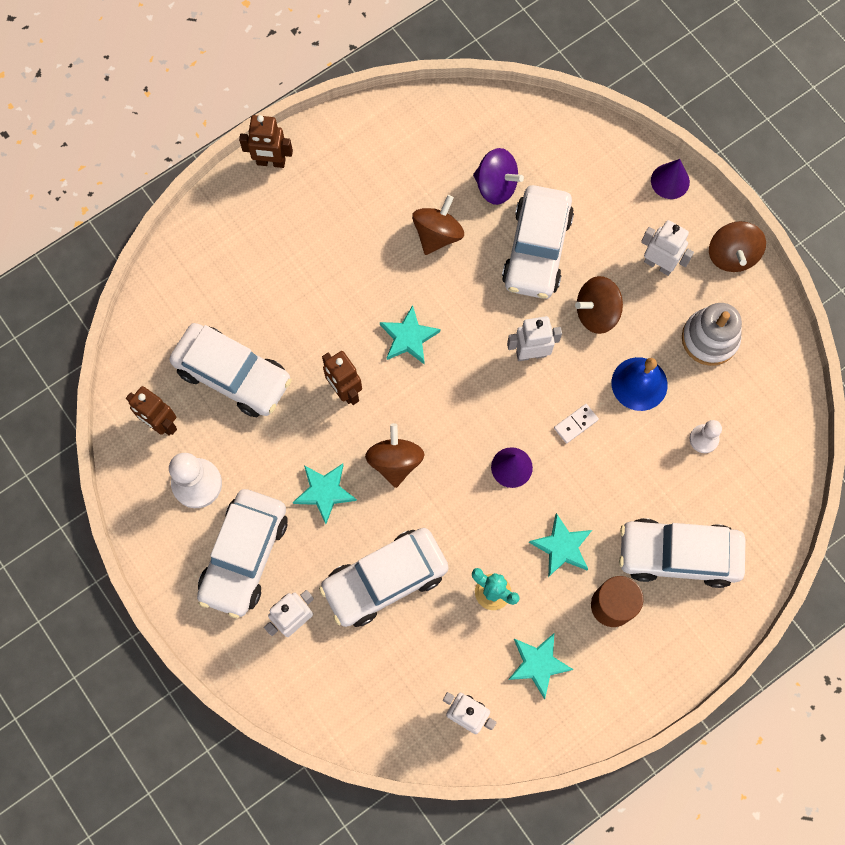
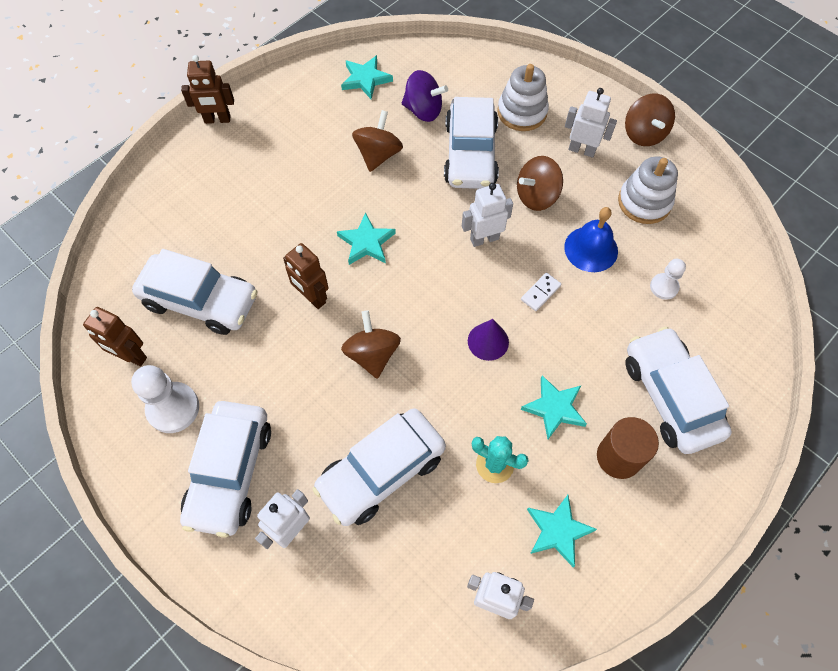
camera: 10 degrees left, 10 degrees down
turquoise star [293,464,357,524] -> turquoise star moved to [341,55,393,99]
white car [619,518,745,588] -> white car turned 75 degrees clockwise [625,326,732,454]
purple cone [651,159,690,199] -> none
none -> white stacking toy [497,64,549,131]

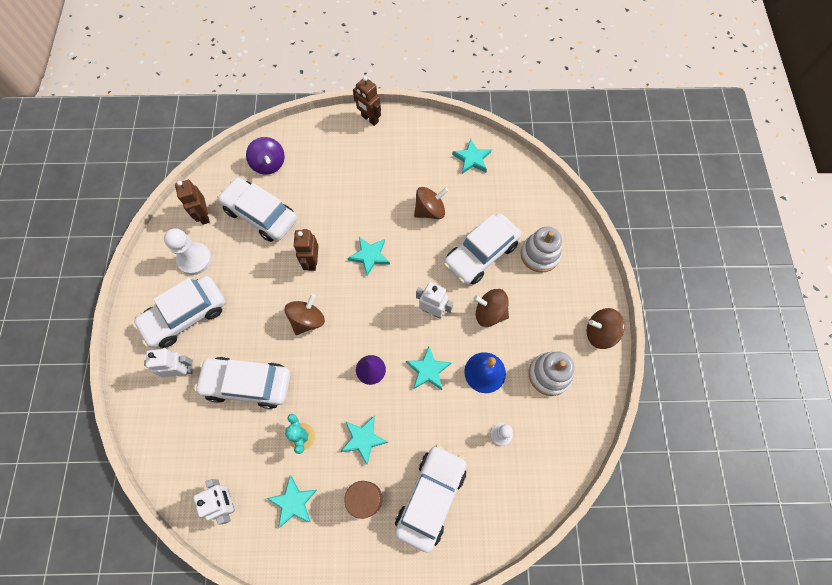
camera: 45 degrees right, 5 degrees up
white car [132,249,258,335] -> white car turned 150 degrees clockwise [217,178,297,242]
purple spinning top [402,70,448,122] -> purple spinning top moved to [246,137,285,175]
white domino [521,273,561,311] -> turquoise star [406,347,451,390]
white robot [565,88,617,158] -> none
brown spinning top [625,94,675,146] -> brown spinning top turned 60 degrees clockwise [587,308,625,349]

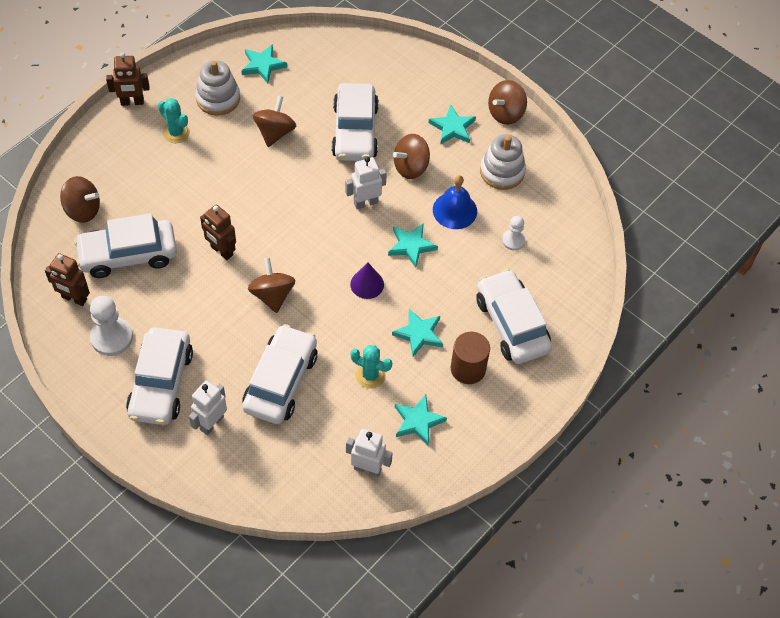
camera: 50 degrees left, 10 degrees down
white car [194,357,290,409] -> white car turned 150 degrees clockwise [242,324,318,424]
purple spinning top [246,137,285,175] -> brown spinning top [60,176,100,223]
turquoise star [348,237,390,276] -> turquoise star moved to [429,105,476,145]
white stacking toy [520,227,562,273] -> white stacking toy moved to [195,60,240,116]
none -> turquoise cactus [158,98,190,143]

